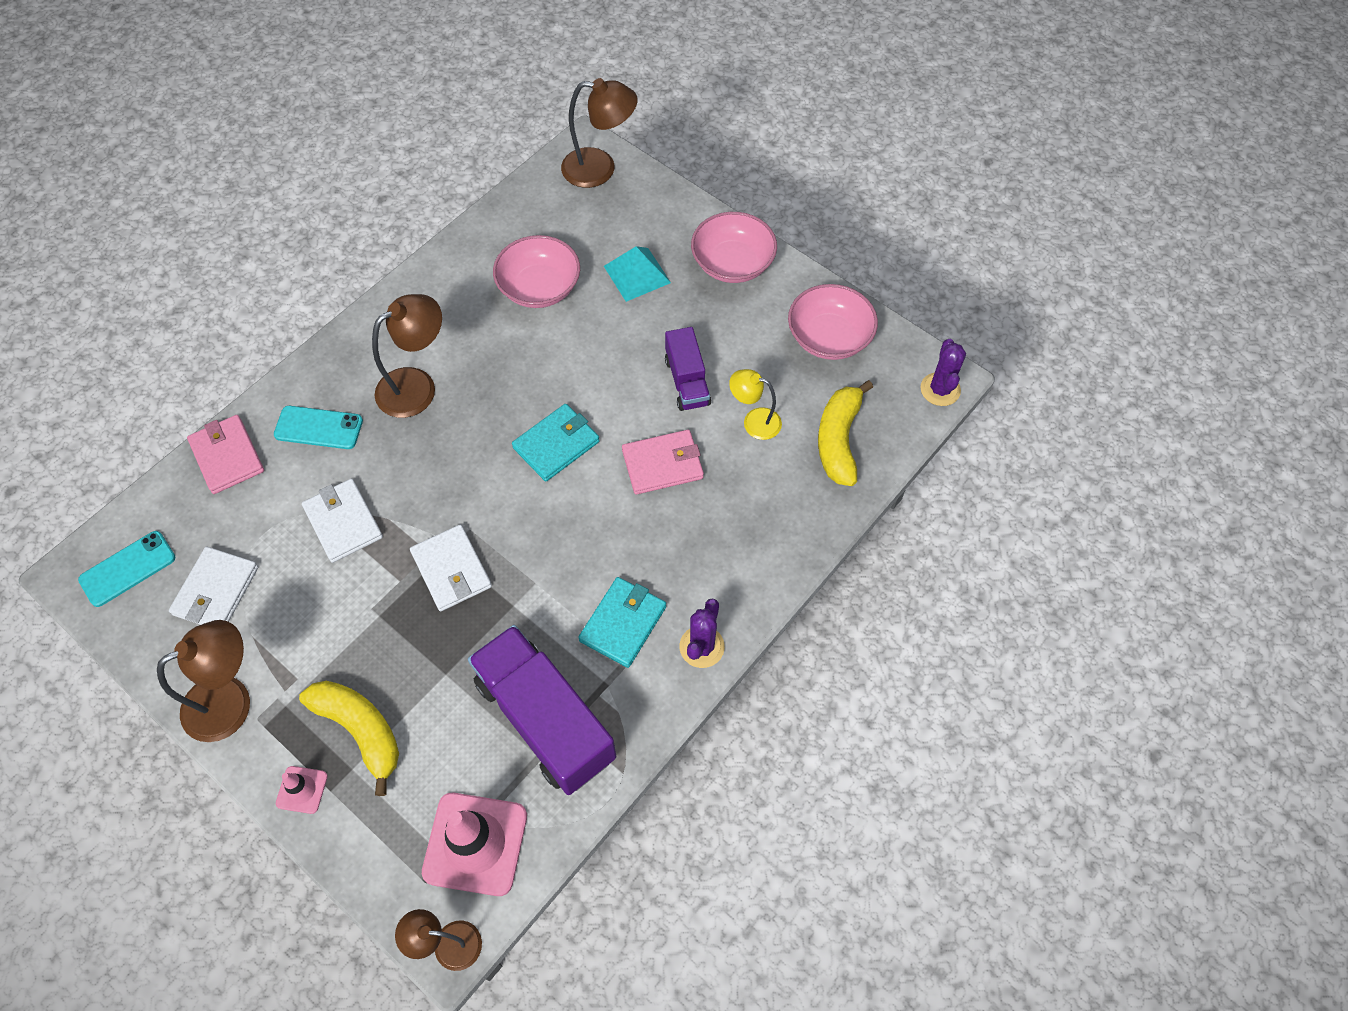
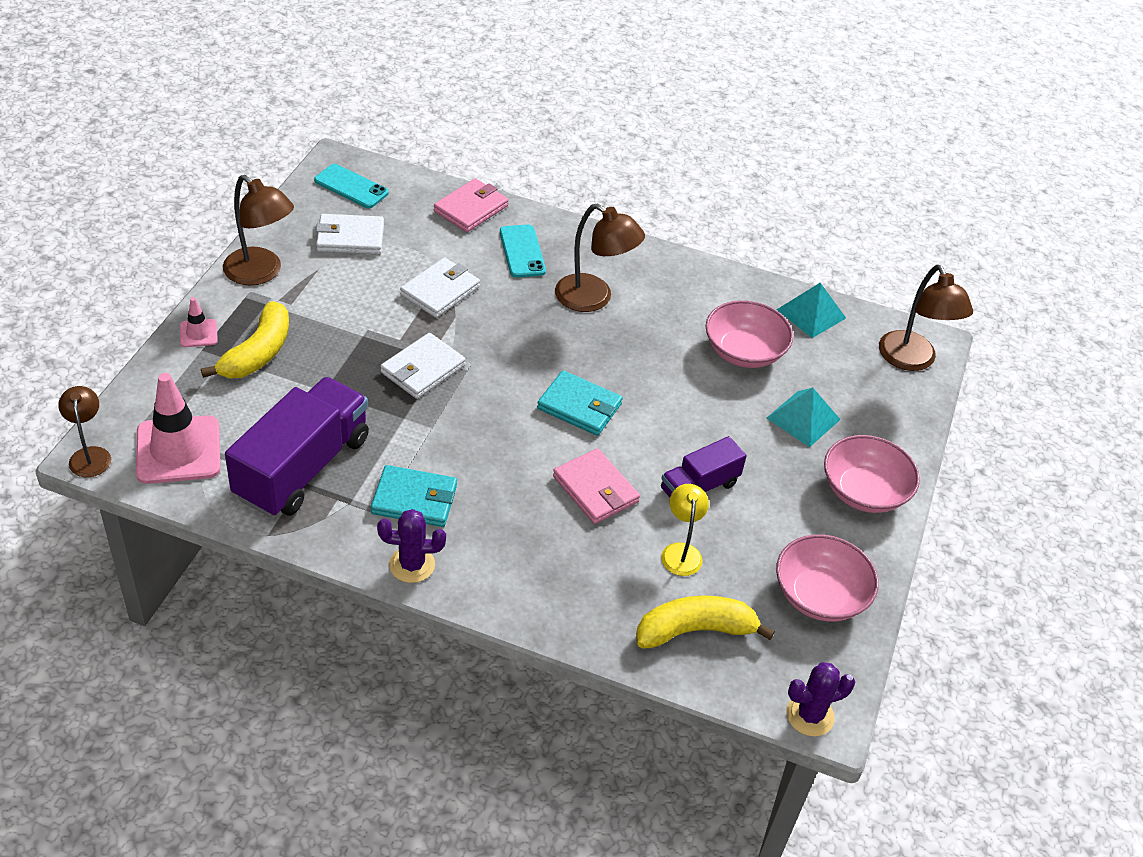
camera: 65 degrees right, 15 degrees down
none -> turquoise pyramid [776,283,846,338]

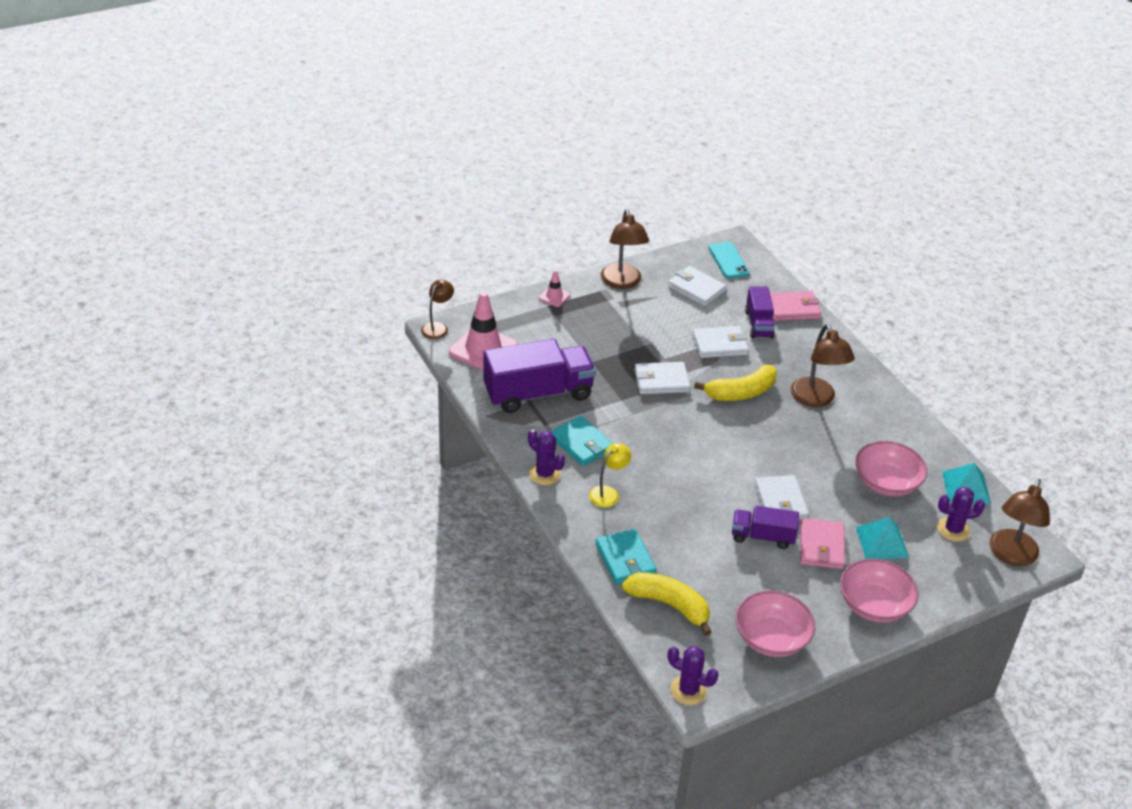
camera: 45 degrees right, 5 degrees down
yellow banana [201,301,289,379] -> yellow banana moved to [694,365,777,401]
turquoise phone [500,224,546,278] -> none
turquoise wallet [537,370,623,436] -> turquoise wallet moved to [595,529,657,584]
pink wallet [553,448,640,524] -> pink wallet moved to [800,518,845,569]
yellow lamp [661,484,709,576] -> yellow lamp moved to [589,443,632,507]
none -> purple truck [745,287,775,338]
none -> white wallet [754,475,809,520]
none -> purple cactus [937,487,985,542]

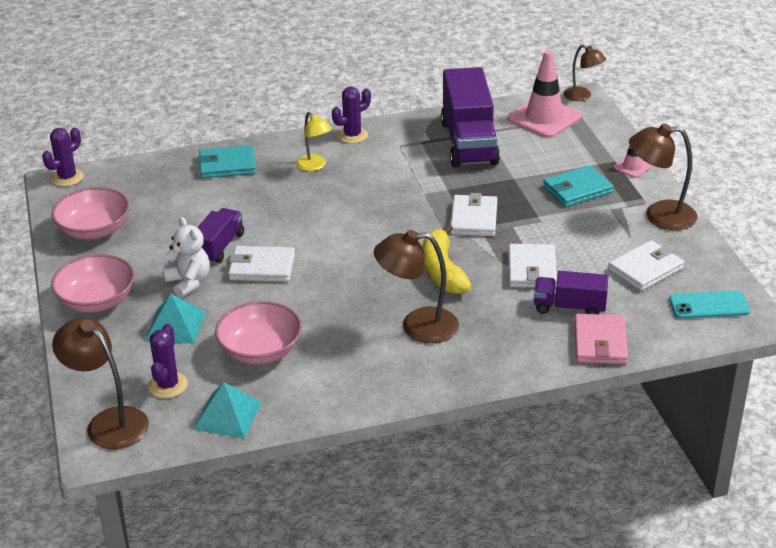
camera: 105 degrees right, 5 degrees down
turquoise wallet [551,416,613,466] -> turquoise wallet moved to [543,165,614,207]
yellow banana [622,572,712,636] -> none
pink wallet [800,518,845,569] -> white teddy bear [162,217,210,298]

